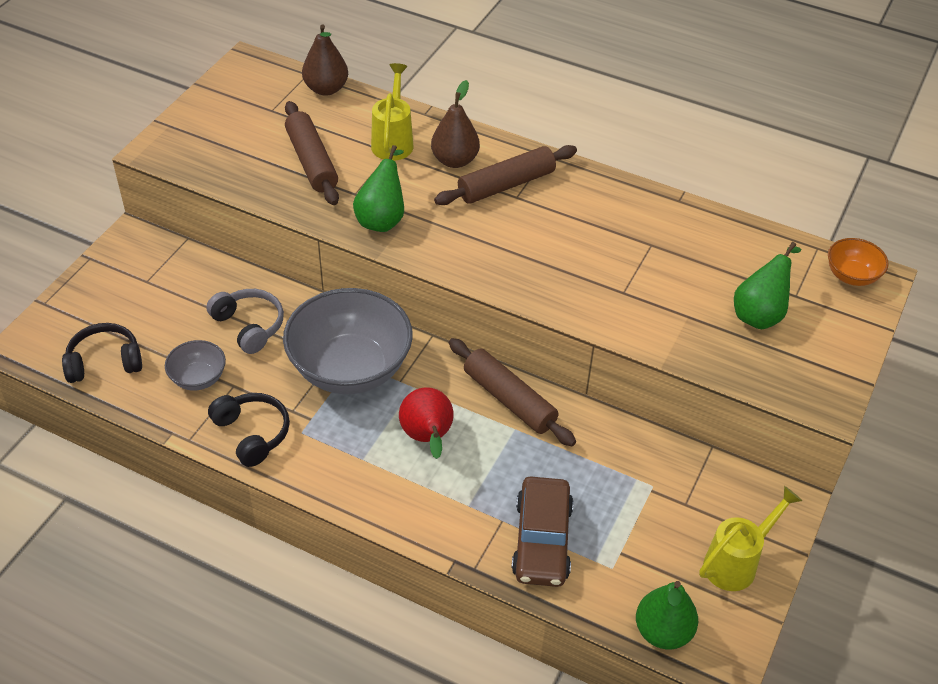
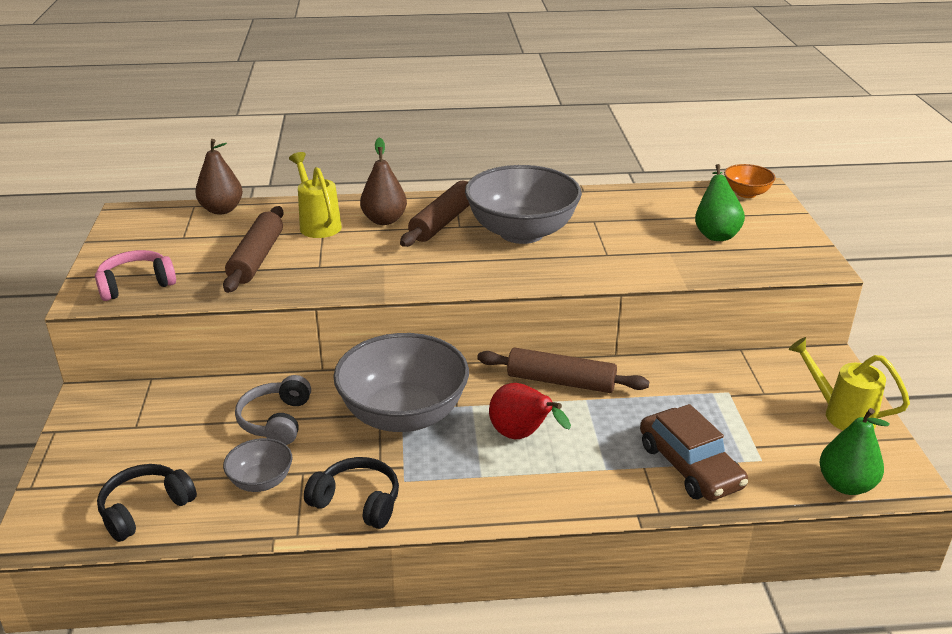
camera: 30 degrees left, 15 degrees down
grey headphones [206,289,284,354] -> grey headphones turned 105 degrees counterclockwise [235,375,311,445]
brown rolling pin [285,101,339,205] -> brown rolling pin turned 60 degrees clockwise [223,206,284,293]
green pear [353,145,404,232] -> none
yellow watering can [699,486,802,591] -> yellow watering can turned 75 degrees counterclockwise [789,337,910,430]
none -> pink headphones [95,250,176,301]
none -> grey bowl [465,165,582,244]

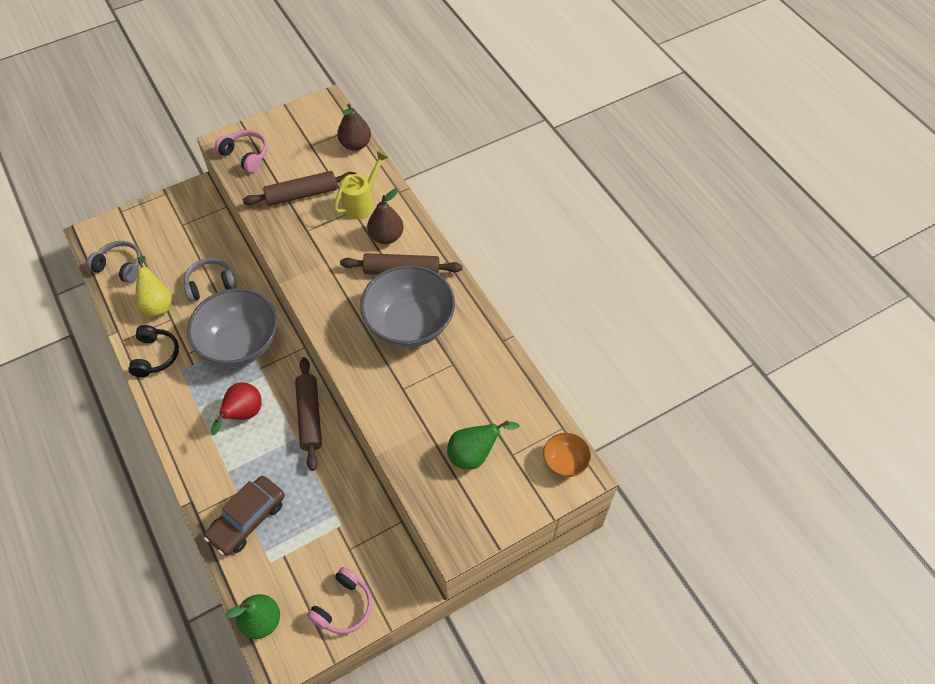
camera: 65 degrees right, 25 degrees up
black headphones [97,464,197,542] -> grey headphones [86,241,141,283]
grey bowl [223,438,293,492] -> yellow pear [135,256,172,317]
yellow watering can [789,337,910,430] -> pink headphones [307,567,372,634]

